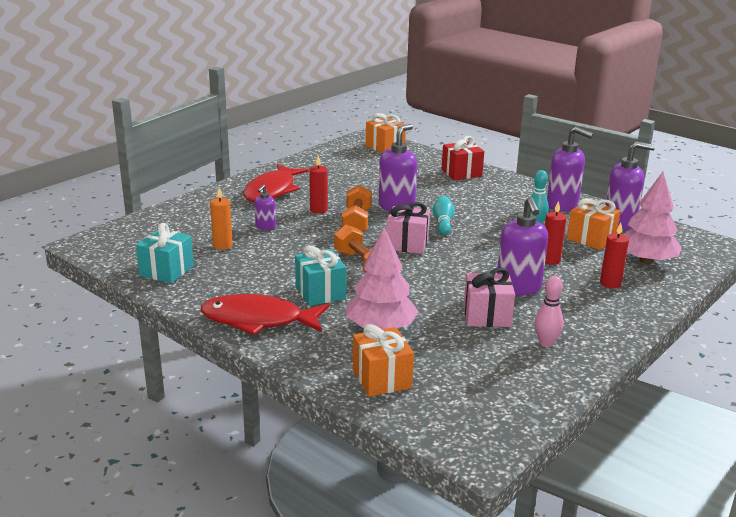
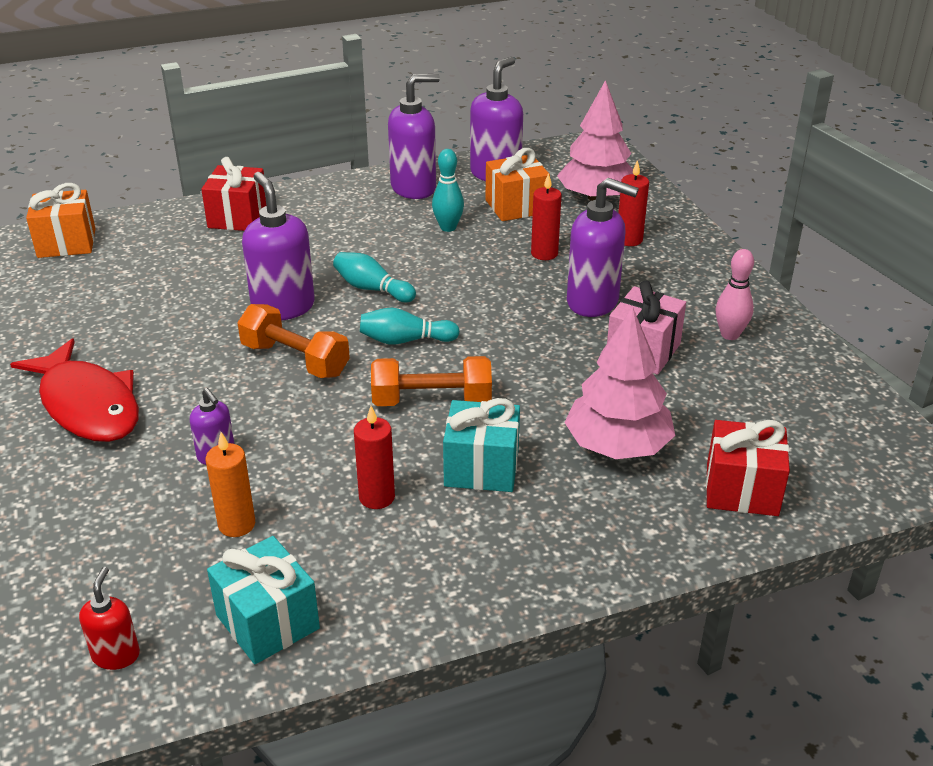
camera: 60 degrees left, 10 degrees up
red fish [201,294,329,335] -> none
red candle [309,155,328,214] -> red candle moved to [354,406,395,509]
orange gift [353,324,414,397] -> red gift [706,420,790,516]
pink gift [386,202,430,254] -> turquoise bowling pin [360,308,460,344]
none -> red soap dispenser [79,567,140,670]

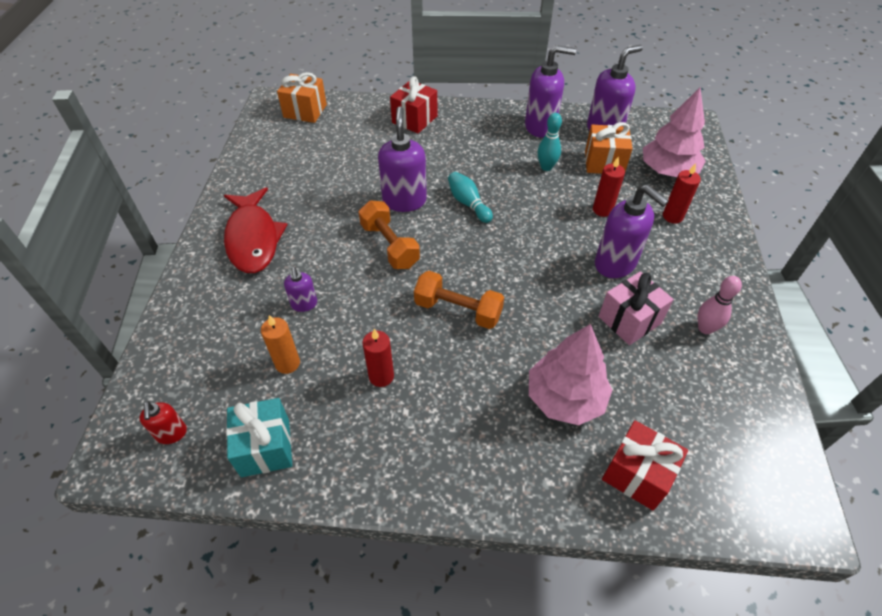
camera: 25 degrees right, 15 degrees up
red soap dispenser [79,567,140,670] -> red soap dispenser turned 135 degrees clockwise [140,401,187,444]
turquoise bowling pin [360,308,460,344] -> none
turquoise gift [443,398,520,492] -> none

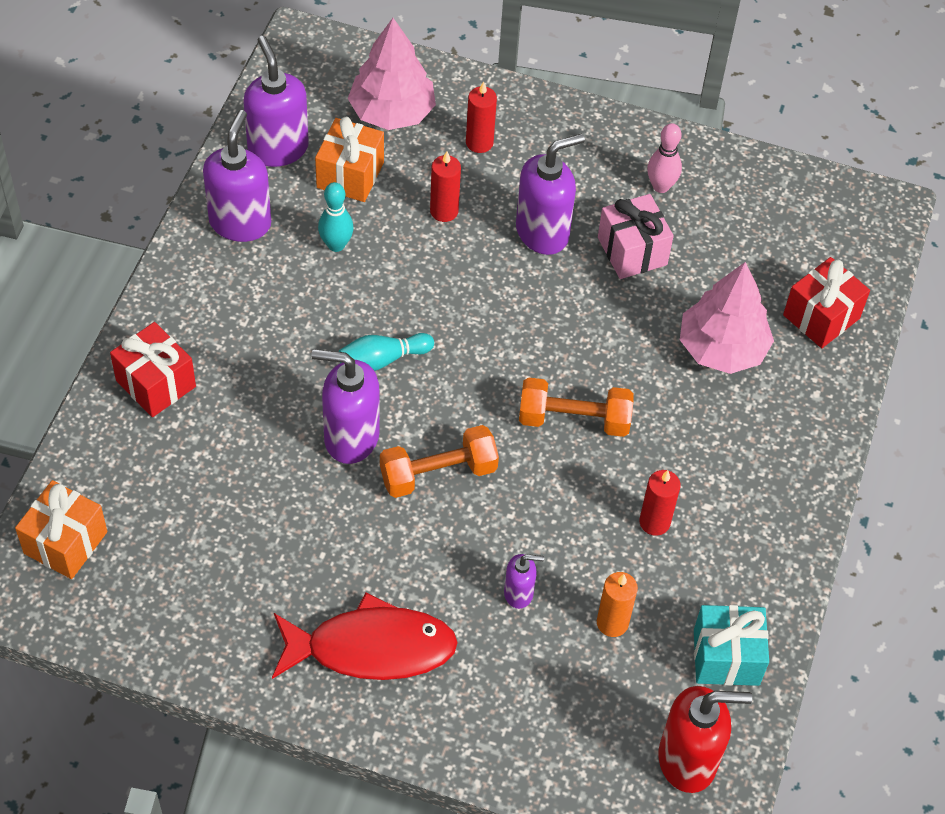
camera: 80 degrees left, 5 degrees up
red soap dispenser [140,401,187,444] -> red soap dispenser [658,686,752,793], size x1.91
orange dumbbell [414,271,504,329] -> orange dumbbell turned 60 degrees clockwise [519,377,633,437]

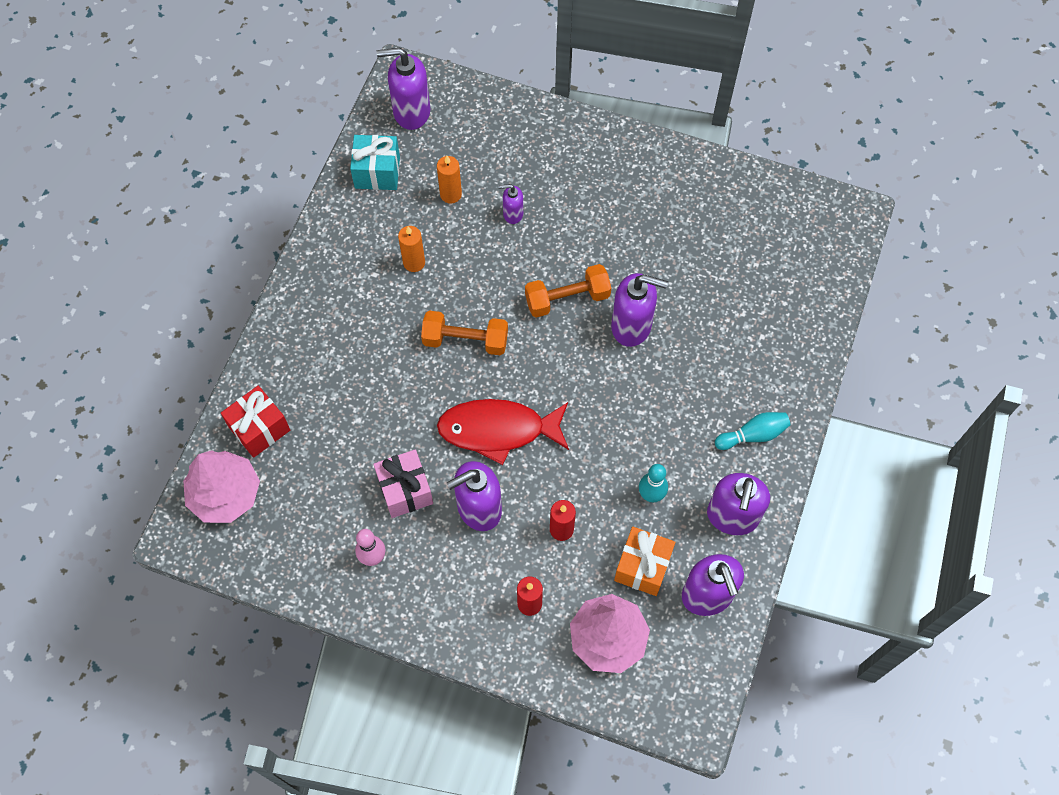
camera: 175 degrees left, 10 degrees up
orange gift [15,480,107,579] -> none
red gift [110,322,196,417] -> none
red fish [272,592,458,680] -> red fish moved to [437,399,569,465]
turquoise bowling pin [339,333,434,371] -> turquoise bowling pin moved to [715,412,791,450]
red candle [639,470,680,536] -> orange candle [398,226,425,272]
red soap dispenser [658,686,752,793] -> purple soap dispenser [376,48,430,130]
pink tree [680,262,774,374] -> pink tree moved to [183,450,260,523]

